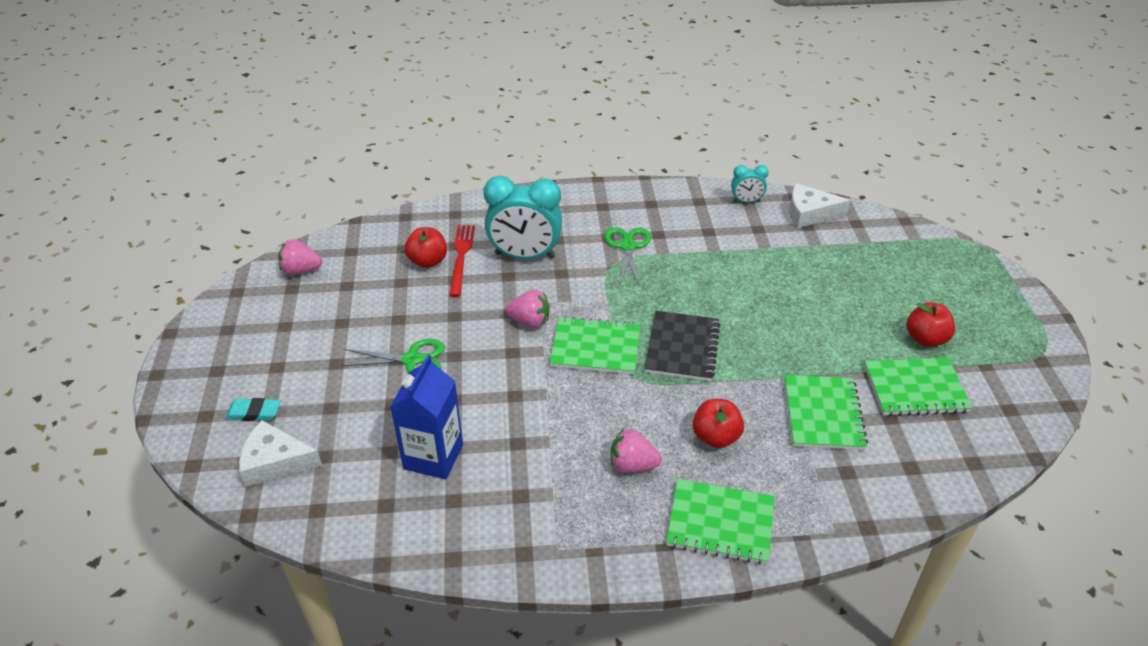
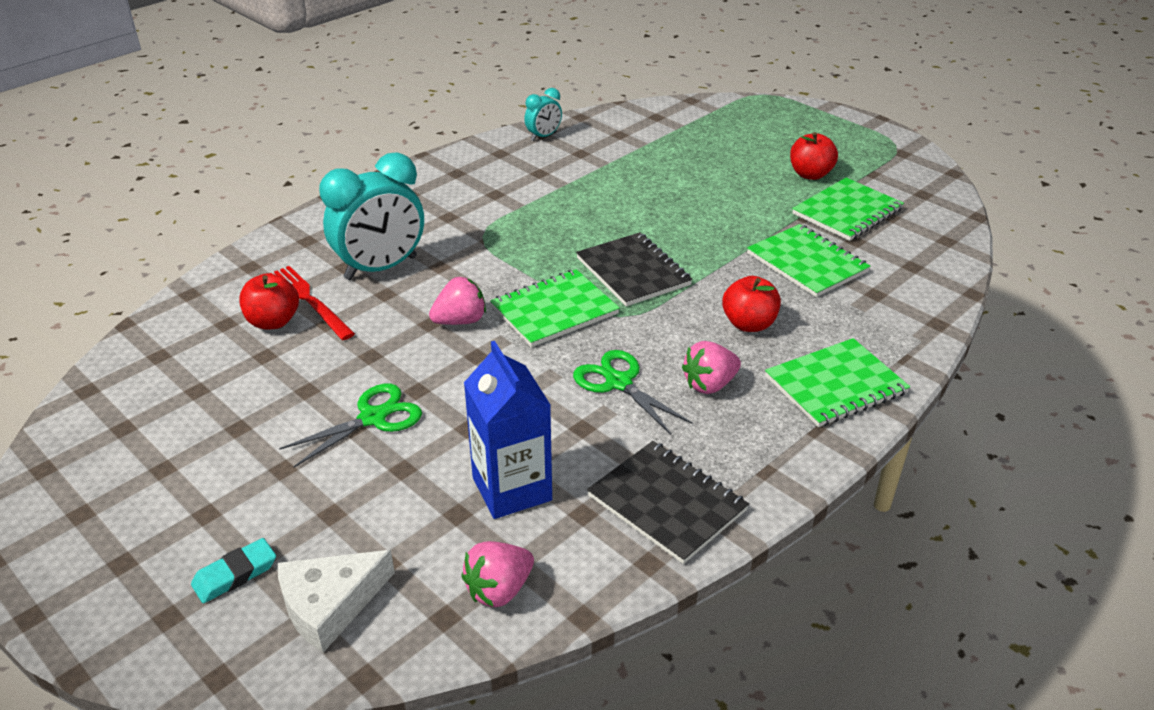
camera: 40 degrees left, 5 degrees down
pink strawberry [278,239,322,275] -> pink strawberry moved to [461,541,534,607]
green scissors [604,227,651,285] -> green scissors moved to [573,350,693,435]
white cheese [789,183,851,228] -> none
none -> black notebook [587,441,749,564]

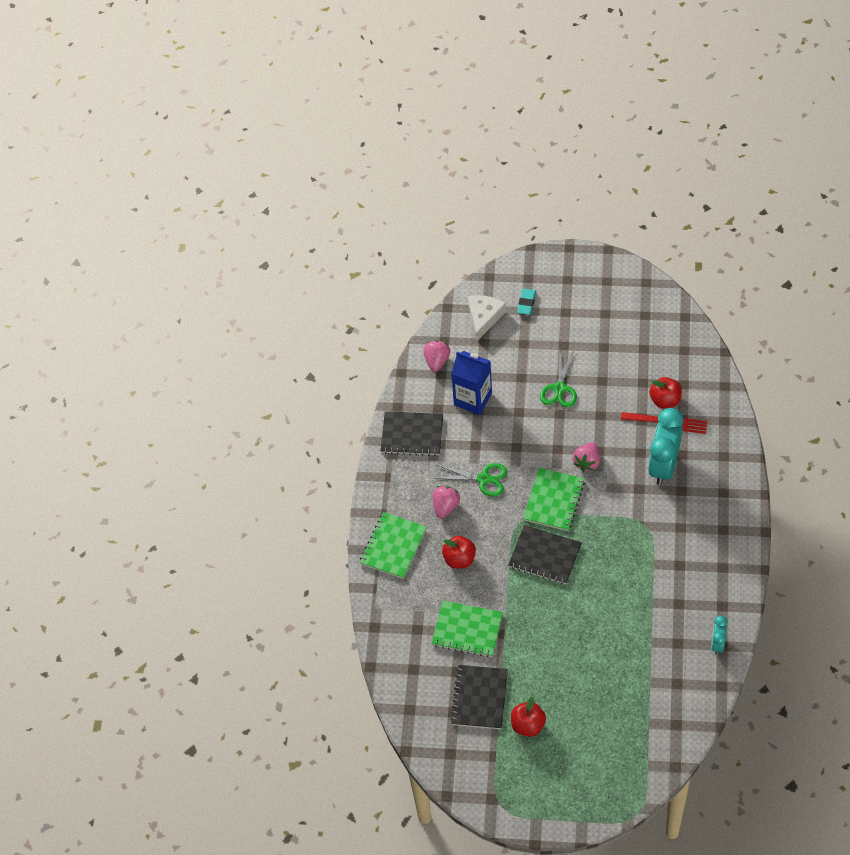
camera: 145 degrees right, 20 degrees up
green notebook [792,178,904,241] -> black notebook [450,665,508,729]

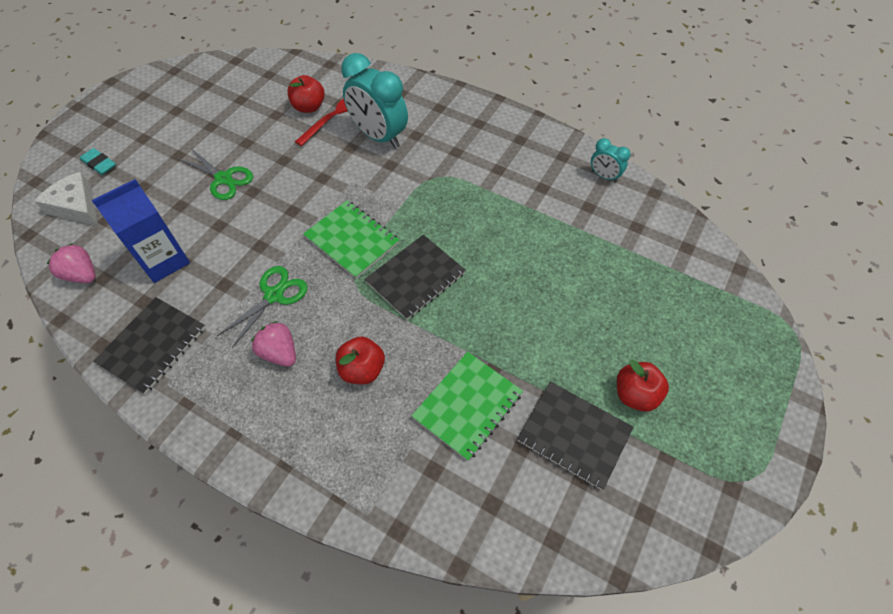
camera: 70 degrees left, 0 degrees up
green notebook [360,512,427,579] -> none
pink strawberry [573,442,600,472] -> none

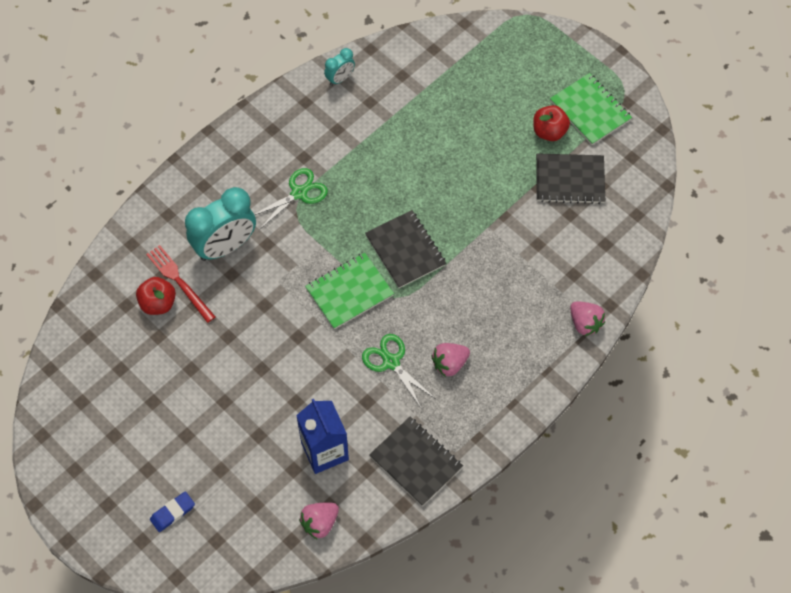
camera: 75 degrees left, 5 degrees up
white cheese [34,172,98,226] -> none
turquoise eraser [80,148,116,175] -> blue eraser [150,491,195,532]
green scissors [177,148,253,200] -> green scissors moved to [254,168,328,229]
red apple [336,336,385,384] -> none
green notebook [412,352,523,461] -> green notebook moved to [550,73,632,145]
black notebook [517,382,634,490] -> black notebook turned 45 degrees clockwise [536,153,605,204]
none -> pink strawberry [570,301,605,336]

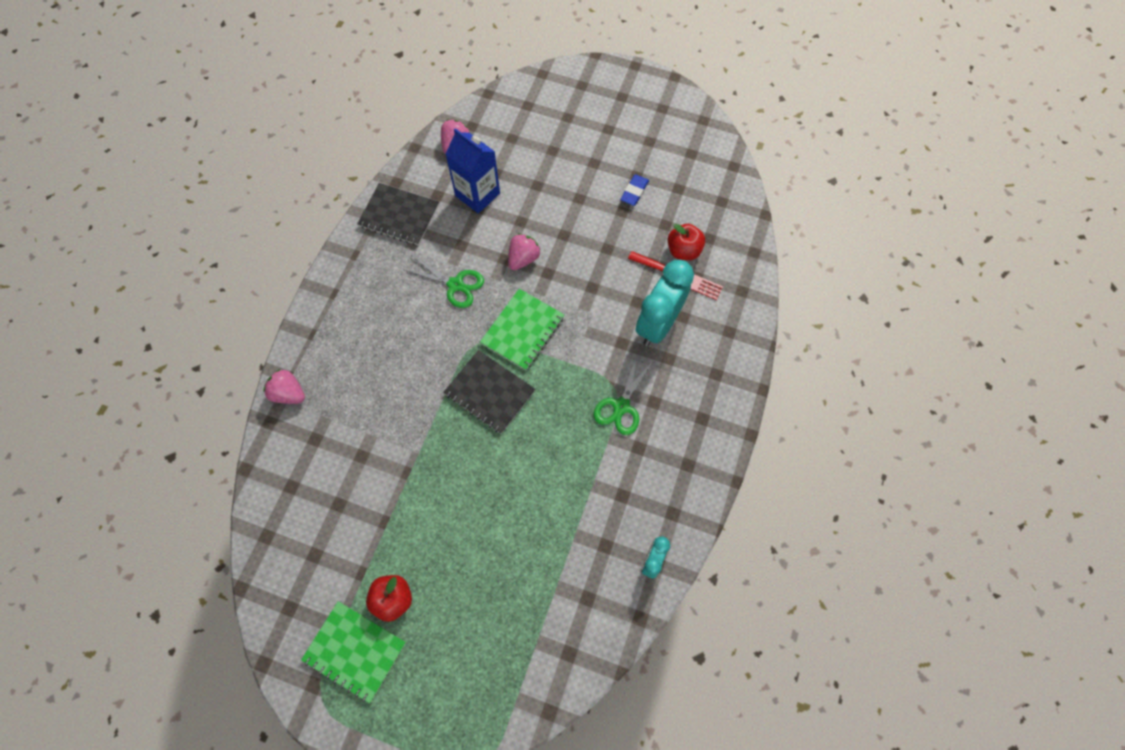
camera: 155 degrees right, 5 degrees up
blue eraser [150,491,195,532] -> blue eraser moved to [620,175,649,206]
pink strawberry [431,343,470,377] -> pink strawberry moved to [508,233,541,270]
black notebook [536,153,605,204] -> none

